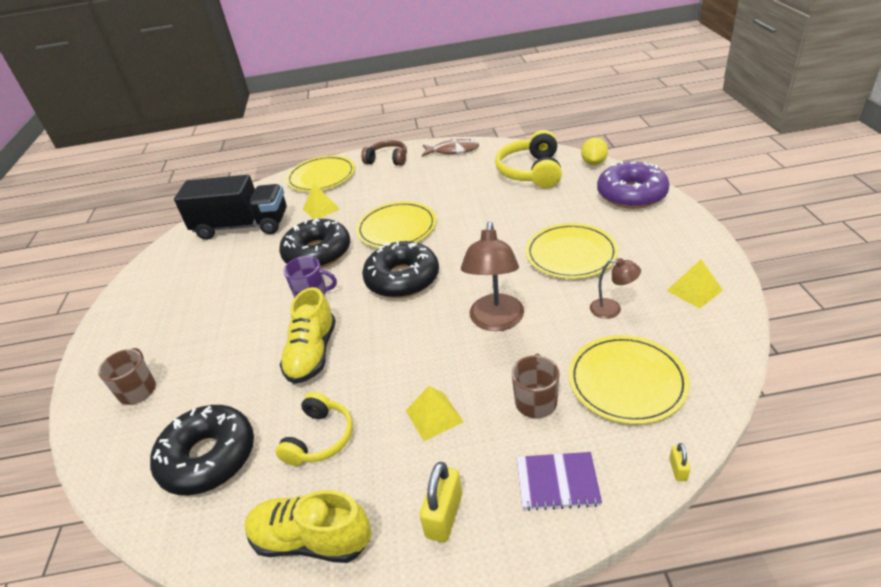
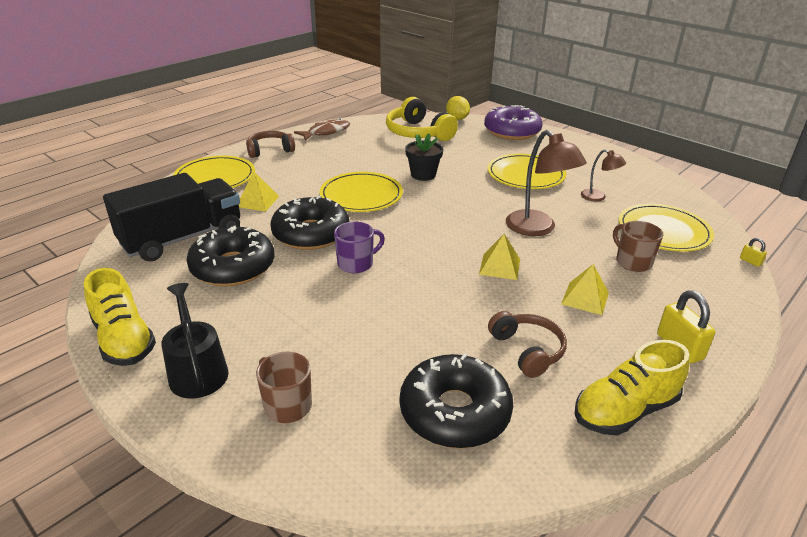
camera: 45 degrees left, 5 degrees down
yellow headphones [276,392,353,466] -> brown headphones [488,311,567,378]
yellow shoe [279,287,336,384] -> yellow shoe moved to [84,268,156,366]
black donut [362,241,439,298] -> black donut moved to [187,226,274,286]
purple notebook [517,452,602,511] -> none
brown lamp [590,258,641,319] -> brown lamp turned 60 degrees clockwise [581,150,626,201]
yellow pyramid [667,259,723,308] -> yellow pyramid moved to [479,234,520,280]
none -> black watering can [161,283,229,399]
none -> black flower pot [405,134,443,181]

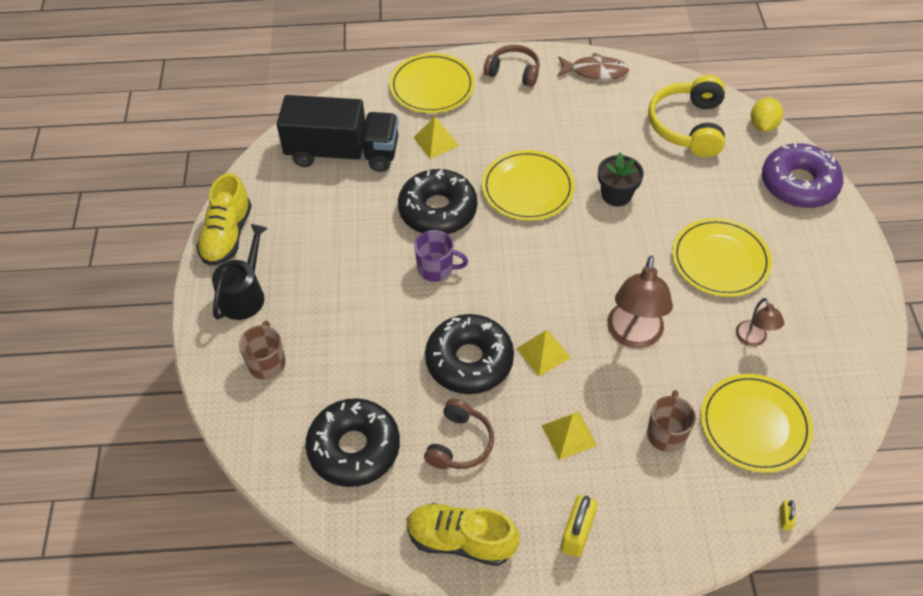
camera: 45 degrees right, 20 degrees up
black donut [187,226,274,286] -> black donut moved to [425,314,514,394]

